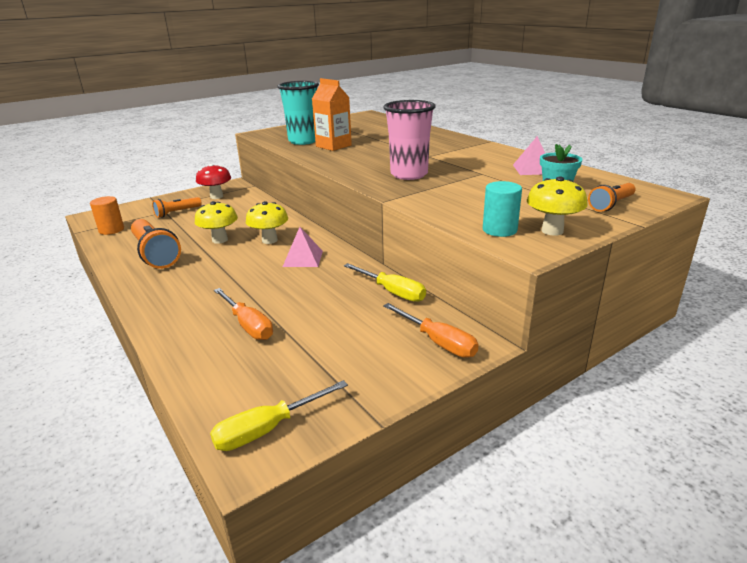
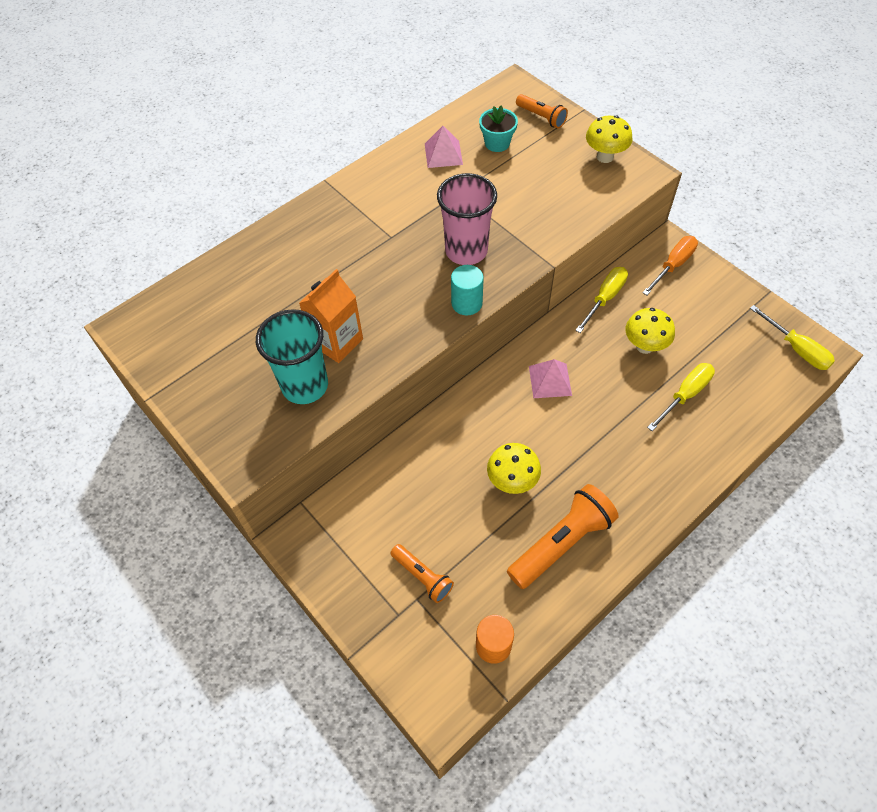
camera: 95 degrees left, 30 degrees up
red mushroom [196,164,231,199] -> none
orange screwdriver [214,288,273,340] -> yellow screwdriver [647,363,715,431]
yellow mushroom [246,201,288,244] -> yellow mushroom moved to [625,308,675,354]
turquoise cylinder [483,181,522,237] -> turquoise cylinder moved to [451,265,484,315]

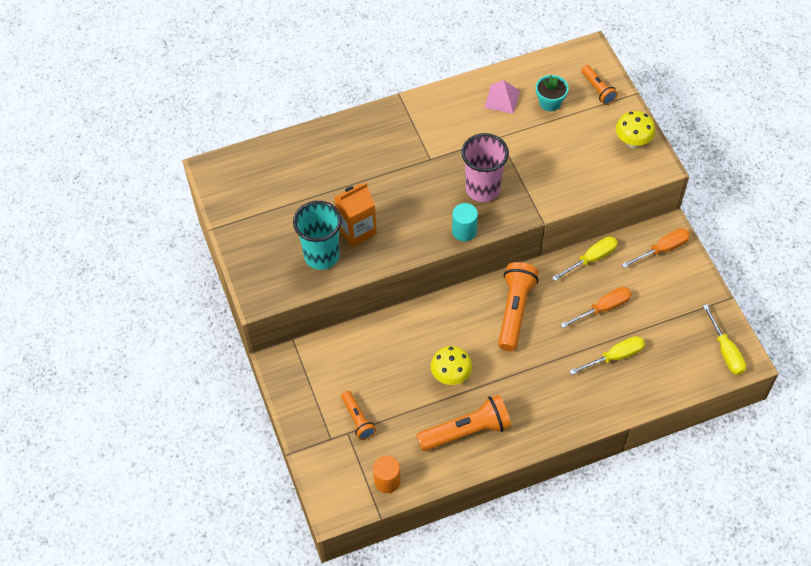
camera: 20 degrees right, 0 degrees up
pink pyramid [529,359,572,398] -> orange flashlight [498,262,539,351]
yellow mushroom [625,308,675,354] -> orange screwdriver [560,287,632,328]

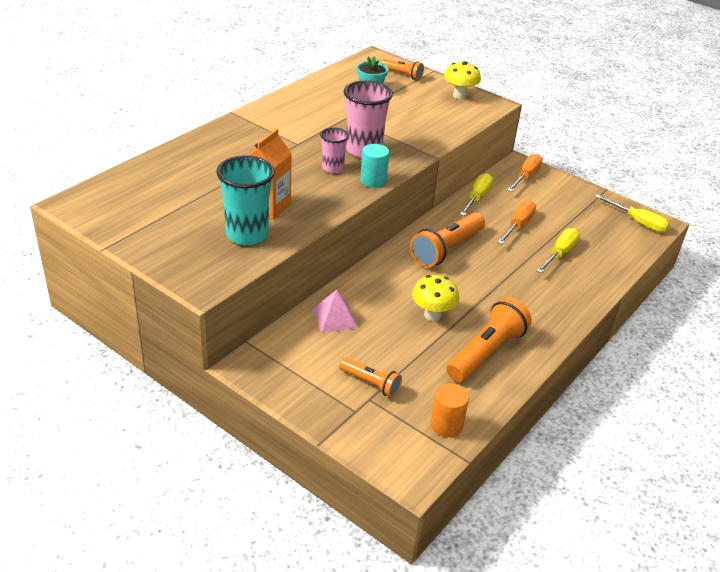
camera: 35 degrees left, 20 degrees down
pink pyramid [484,80,520,114] -> pink pyramid moved to [313,290,358,333]
orange flashlight [498,262,539,351] -> orange flashlight turned 120 degrees counterclockwise [410,212,485,267]
none -> pink cup [320,128,349,173]

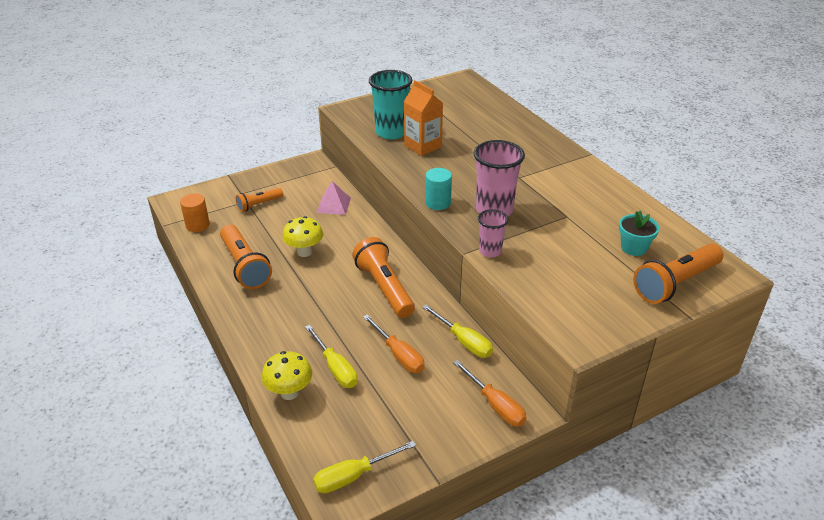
camera: 115 degrees right, 0 degrees up
pink cup [320,128,349,173] -> pink cup moved to [478,209,509,258]
orange flashlight [380,59,424,80] -> orange flashlight [633,244,723,304], size x1.75
yellow mushroom [444,61,481,99] -> yellow mushroom moved to [262,351,312,400]

